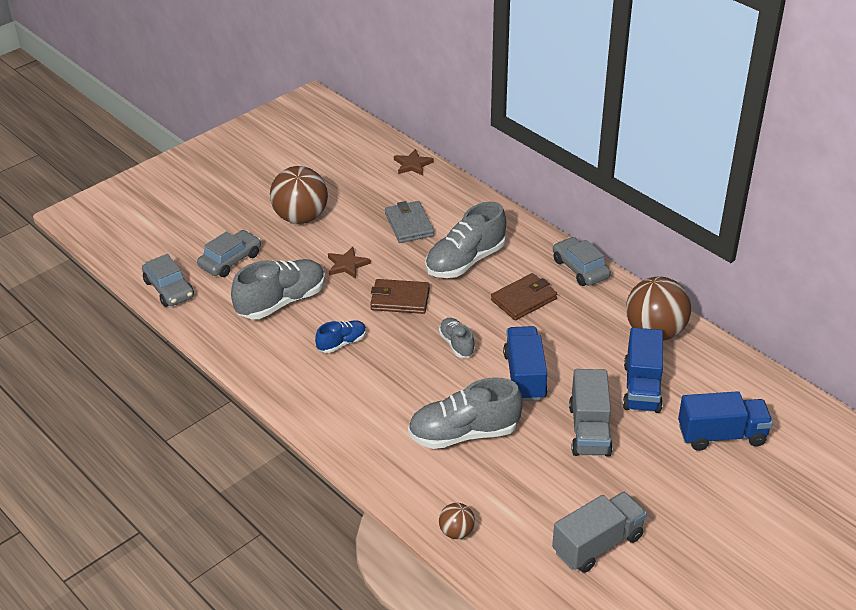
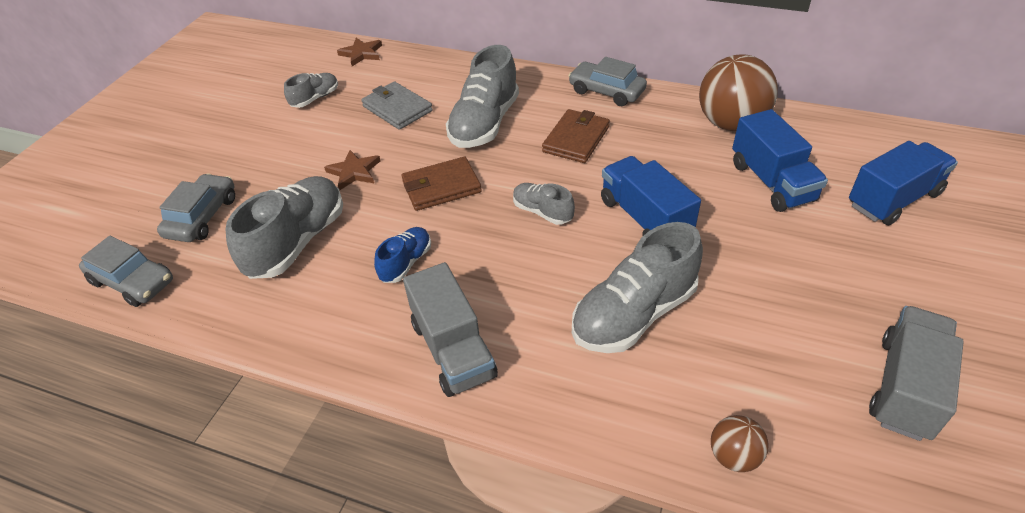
camera: 25 degrees left, 5 degrees up
brown ball [270,166,328,224] -> none
grey truck [569,369,613,457] -> grey truck moved to [403,262,498,397]
none -> grey shoe [284,73,338,108]

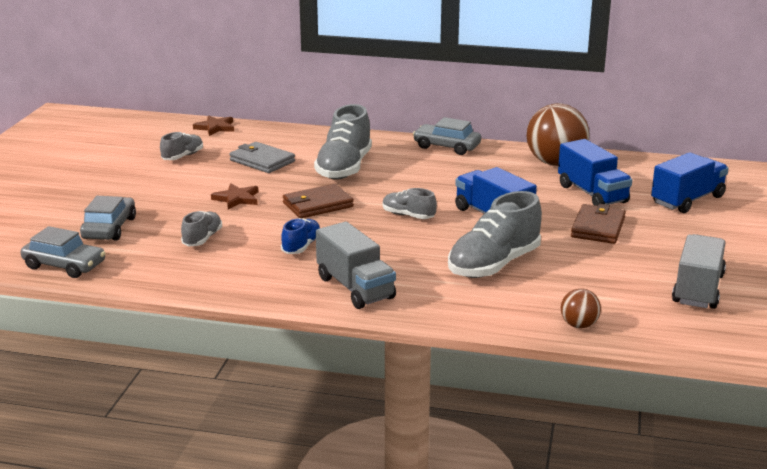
camera: 10 degrees left, 20 degrees down
grey shoe [225,176,343,279] -> grey shoe [181,211,222,246], size x0.53
brown wallet [542,109,610,163] -> brown wallet moved to [571,204,626,244]

